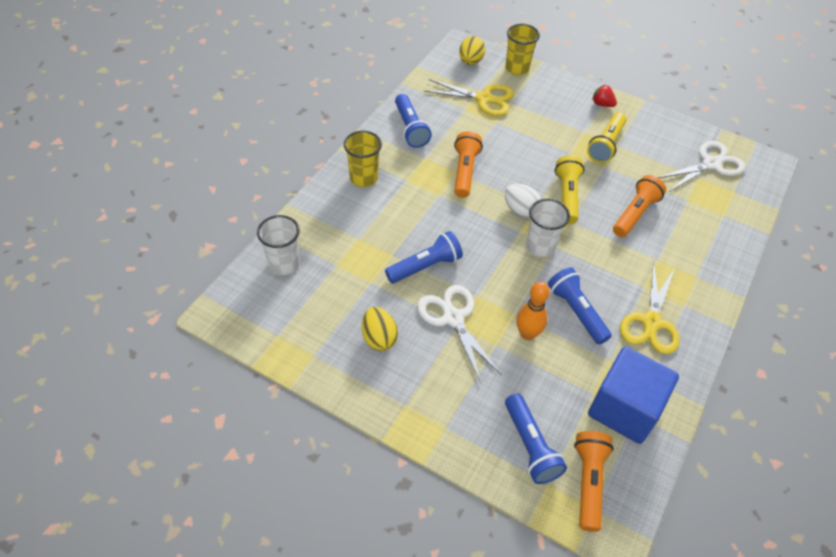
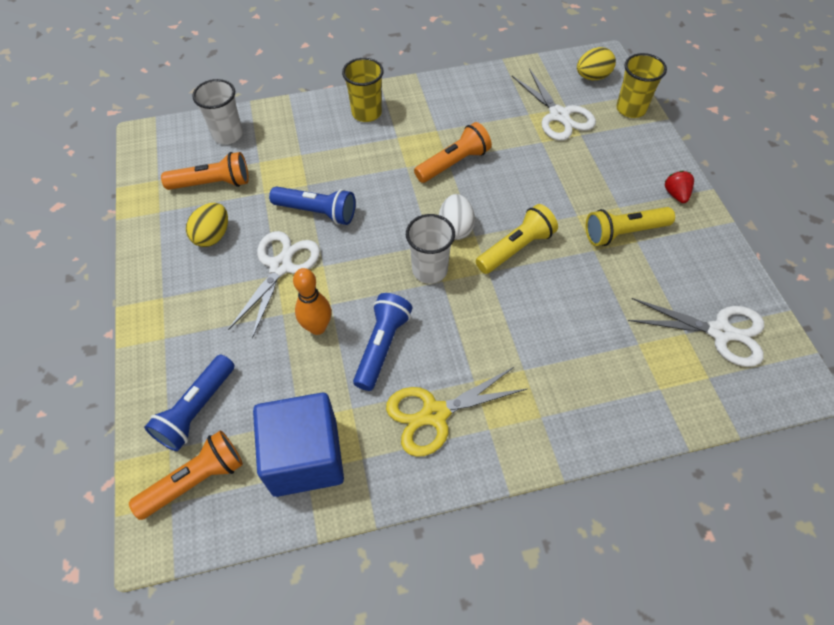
camera: 50 degrees right, 5 degrees up
blue flashlight [395,94,432,148] -> none
yellow scissors [424,79,514,116] -> white scissors [512,68,596,141]
orange flashlight [613,175,666,237] -> orange flashlight moved to [161,152,249,190]

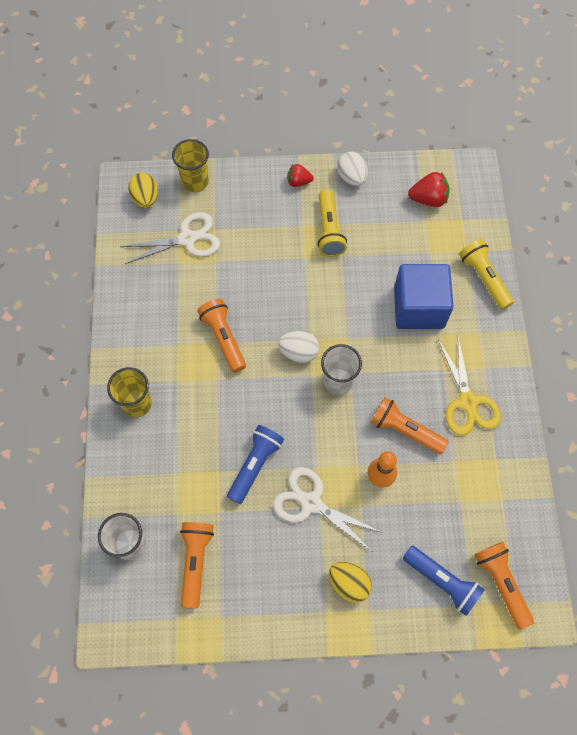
camera: 80 degrees left, 10 degrees up
yellow egg [186,203,228,247] -> yellow egg moved to [329,562,372,603]
blue cube [253,393,344,497] -> blue cube moved to [394,264,454,329]
blue flashlight [353,293,412,391] -> orange flashlight [370,397,449,454]
yellow flashlight [476,204,558,274] -> yellow flashlight moved to [459,239,514,310]
white scissors [628,298,764,367] -> red strawberry [408,172,450,207]
none -> white egg [337,152,368,186]

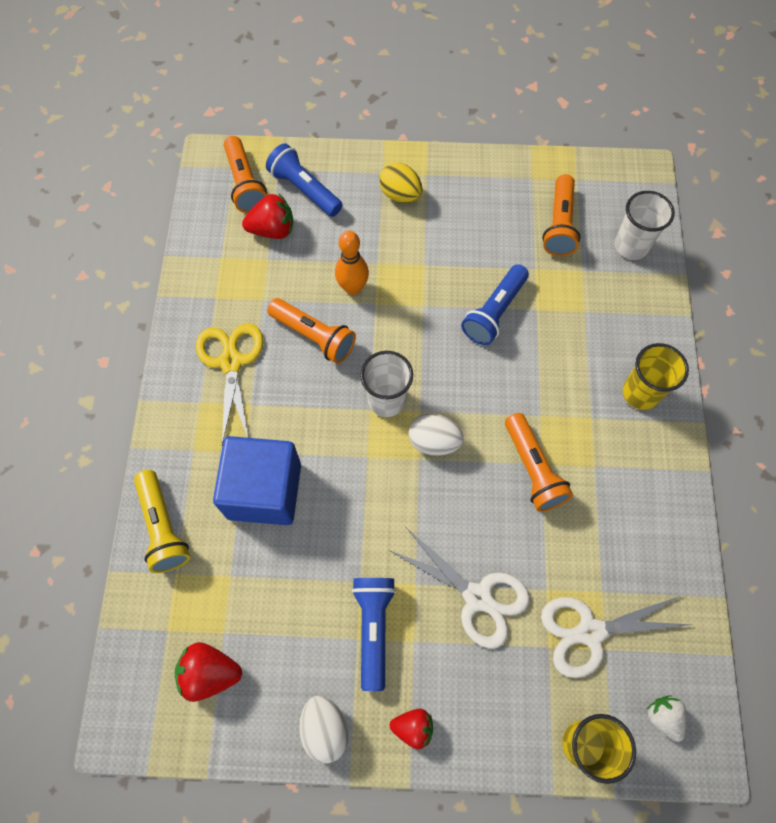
camera: 175 degrees left, 0 degrees up
yellow egg [128,173,158,208] -> white strawberry [646,695,687,742]
white scissors [273,467,383,551] -> white scissors moved to [389,528,530,649]
yellow flashlight [318,189,347,257] -> blue flashlight [352,578,396,691]
none -> red strawberry [242,194,293,239]

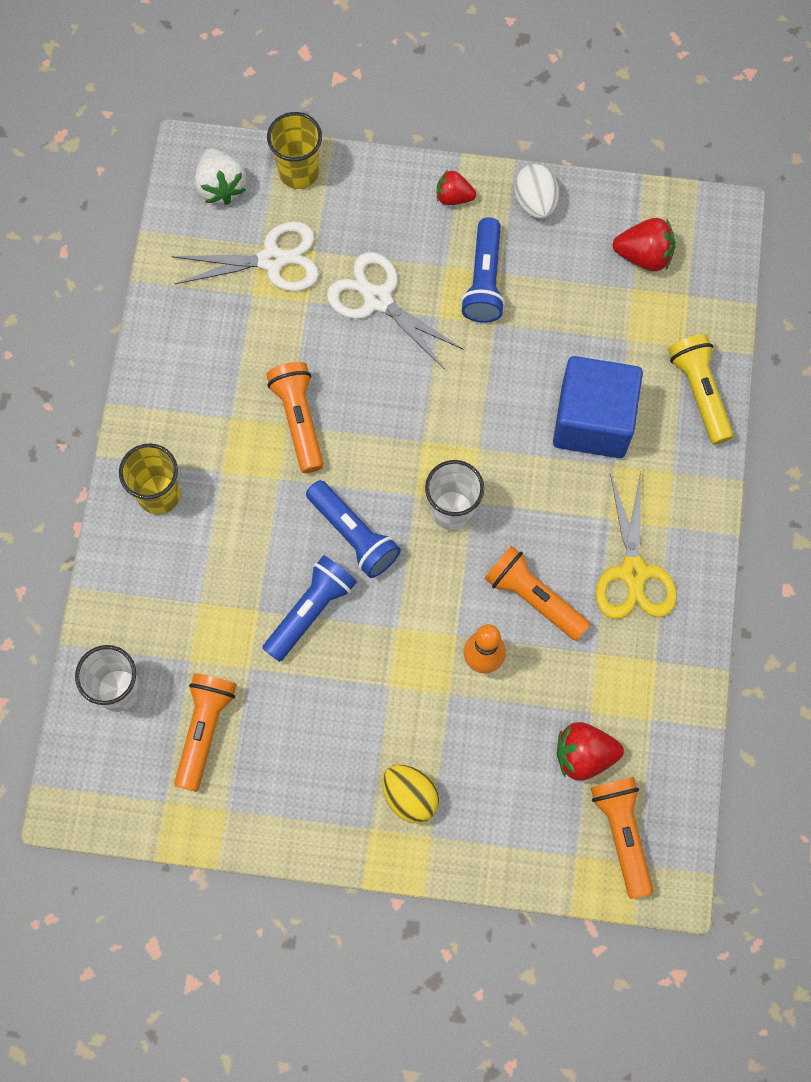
camera: 175 degrees left, 5 degrees up
blue flashlight [266,143,343,217] -> blue flashlight moved to [306,480,401,578]
white egg [409,414,464,456] -> none
white strawberry [646,695,687,742] -> white strawberry [195,148,246,205], size x1.51

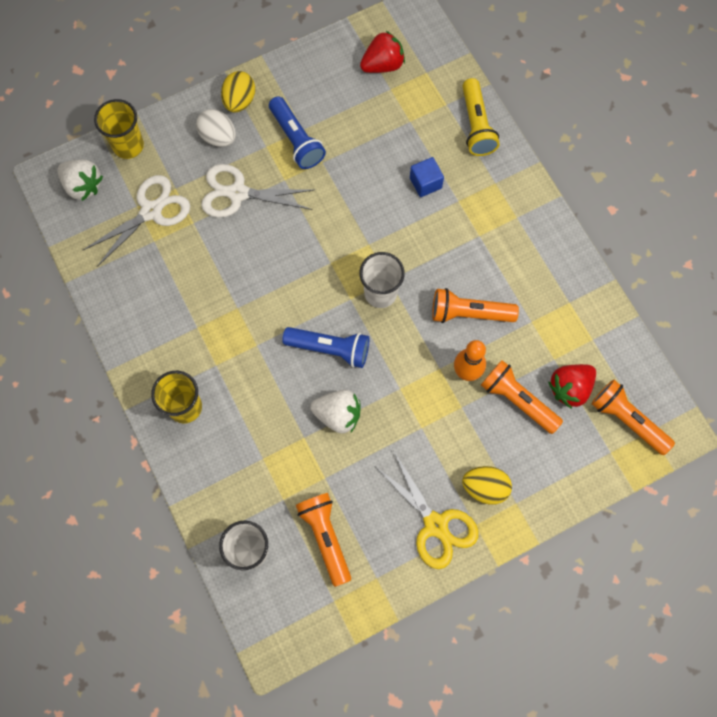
camera: 35 degrees left, 0 degrees up
blue flashlight [262,555,357,662] -> white strawberry [310,390,361,434]
orange flashlight [266,362,323,473] -> orange flashlight moved to [481,360,563,434]
red strawberry [437,170,476,205] -> yellow egg [221,71,255,113]
white egg [514,164,559,219] -> white egg moved to [196,109,236,147]
blue cube [553,356,643,458] -> blue cube [410,157,444,197], size x0.47
yellow scissors [595,472,677,619] -> yellow scissors moved to [375,452,479,569]
yellow flashlight [668,334,734,445] -> yellow flashlight turned 135 degrees counterclockwise [462,78,500,156]

